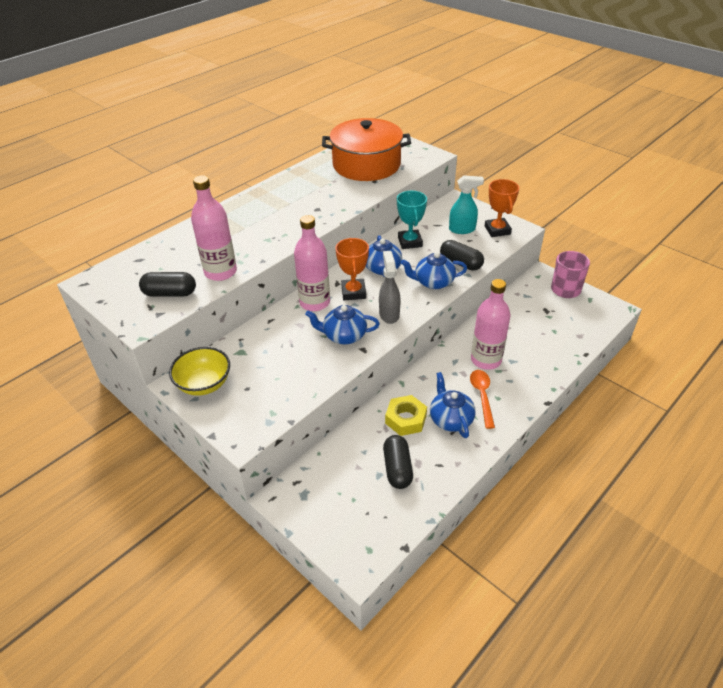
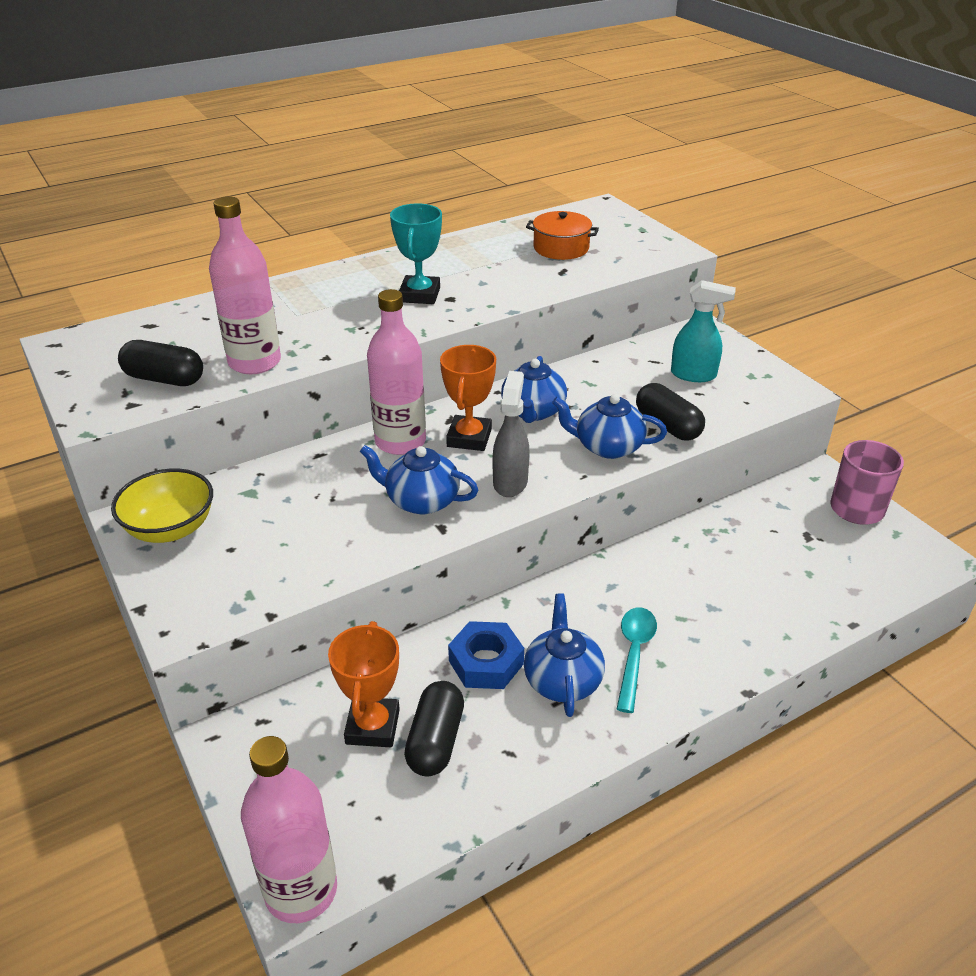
camera: 15 degrees right, 5 degrees down
orange pot [322,118,411,181] -> orange pot [526,211,599,260], size x0.50
yellow nut [385,395,427,436] -> blue nut [448,621,524,689]
turquoise trophy [397,191,427,249] -> turquoise trophy moved to [390,203,442,304]
orange spoon [470,370,495,429] -> turquoise spoon [617,607,657,713]
pink bottle [471,279,510,370] -> pink bottle moved to [241,736,337,923]
orange trophy [485,179,519,237] -> orange trophy moved to [328,621,400,747]

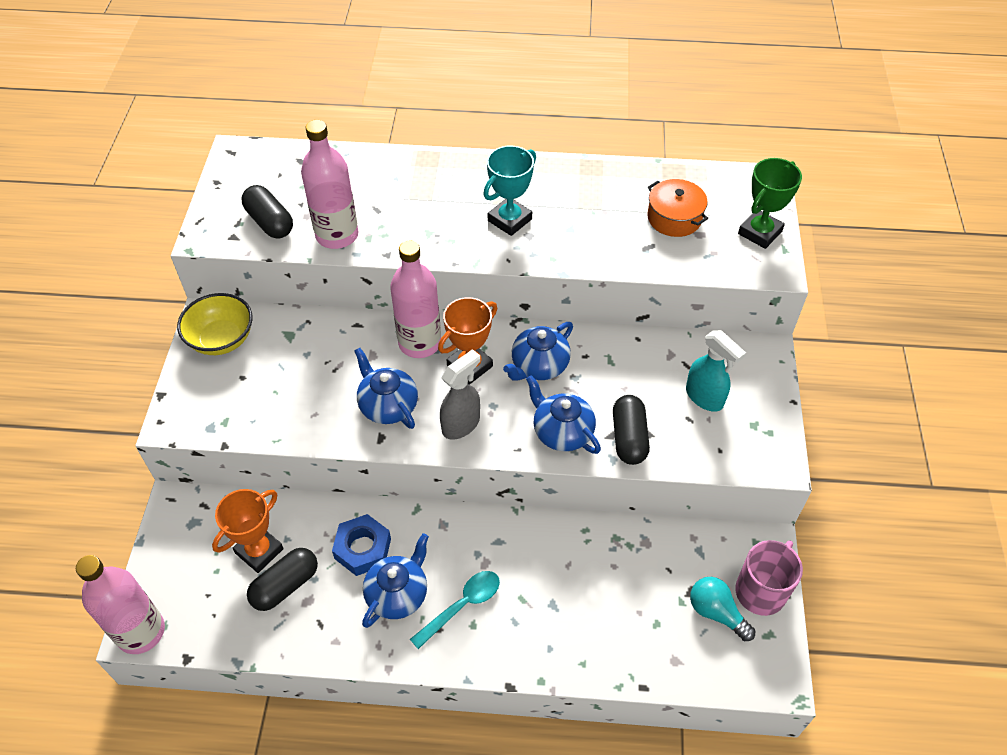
camera: 35 degrees right, 15 degrees up
none -> turquoise light bulb [690,577,755,641]
none -> green trophy [738,158,802,249]

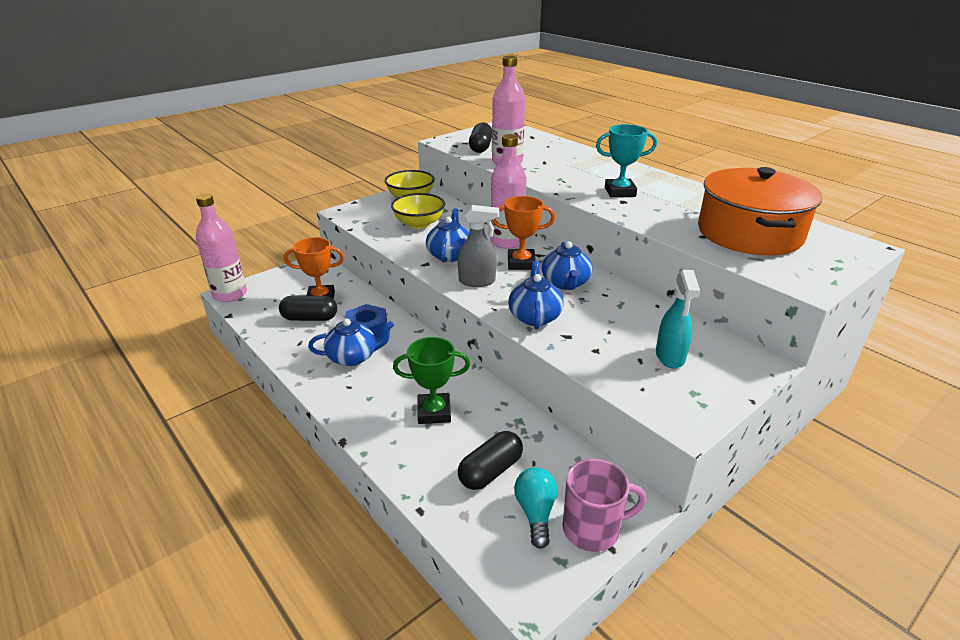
camera: 45 degrees right, 20 degrees down
turquoise spoon [410,571,500,649] -> none
blue teapot [503,322,573,380] -> blue teapot turned 90 degrees counterclockwise [542,241,592,290]
black capsule [613,395,650,465] -> black capsule moved to [458,431,523,490]
orange pot [647,179,708,237] -> orange pot [698,167,822,255], size x2.00
green trophy [738,158,802,249] -> green trophy moved to [393,337,470,424]
none -> yellow bowl [391,193,445,229]

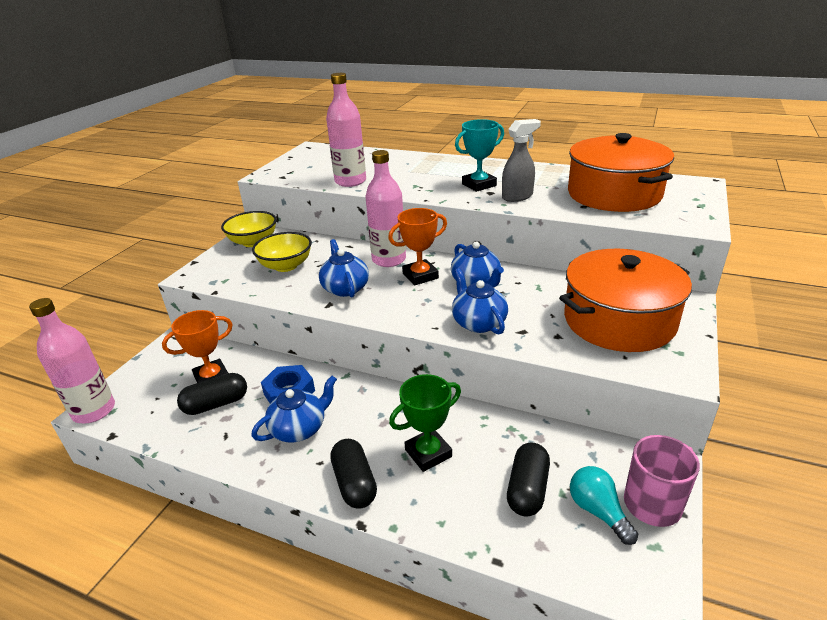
camera: 25 degrees left, 0 degrees up
grey spray bottle [458,205,499,287] -> grey spray bottle moved to [502,119,541,202]
black capsule [469,122,492,153] -> black capsule moved to [330,439,377,509]
turquoise spray bottle [656,270,700,369] -> orange pot [559,249,692,352]

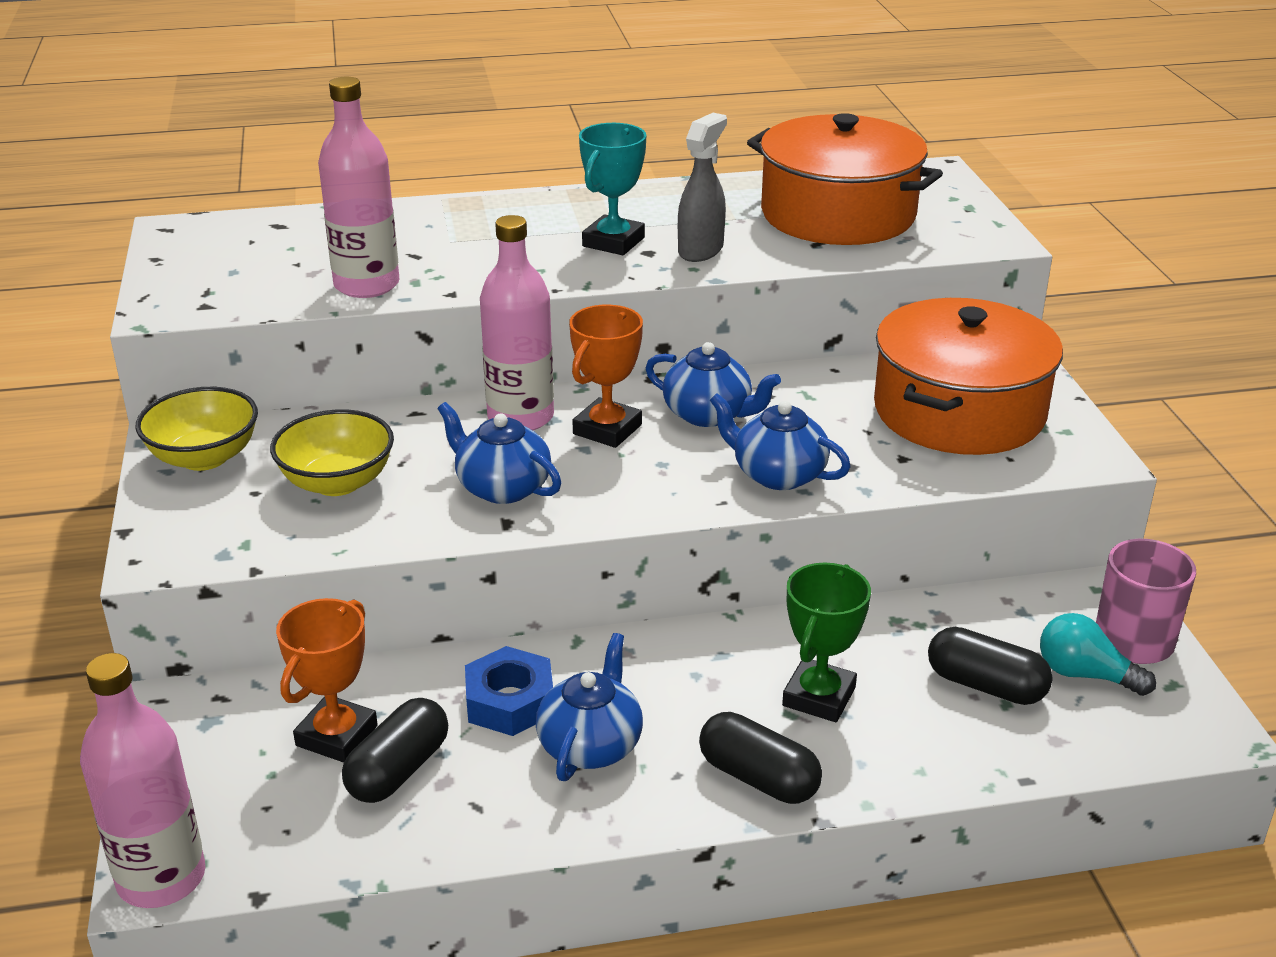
camera: 35 degrees left, 0 degrees up
black capsule [507,443,550,517] -> black capsule turned 45 degrees counterclockwise [928,627,1053,705]

